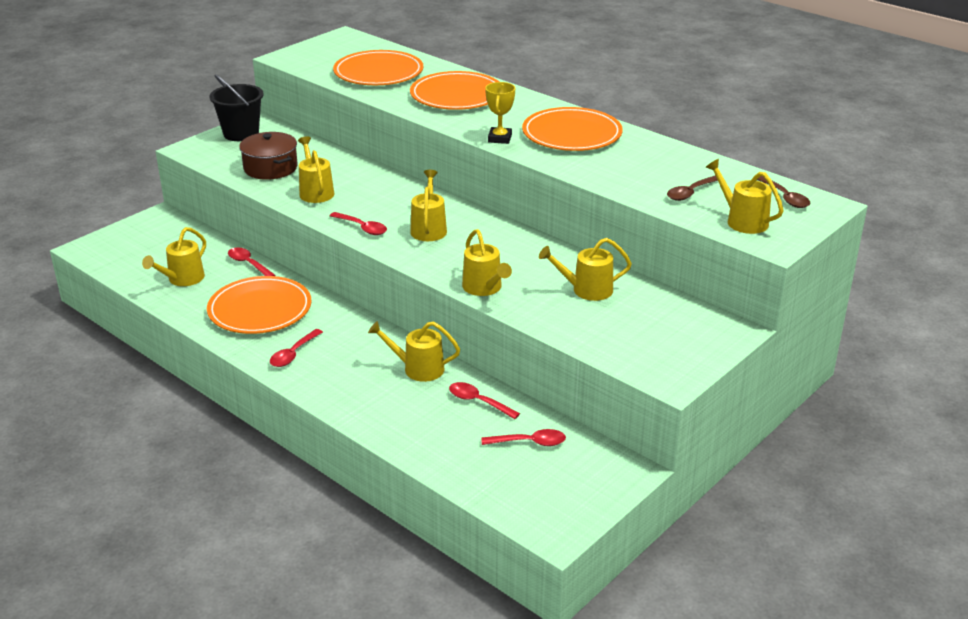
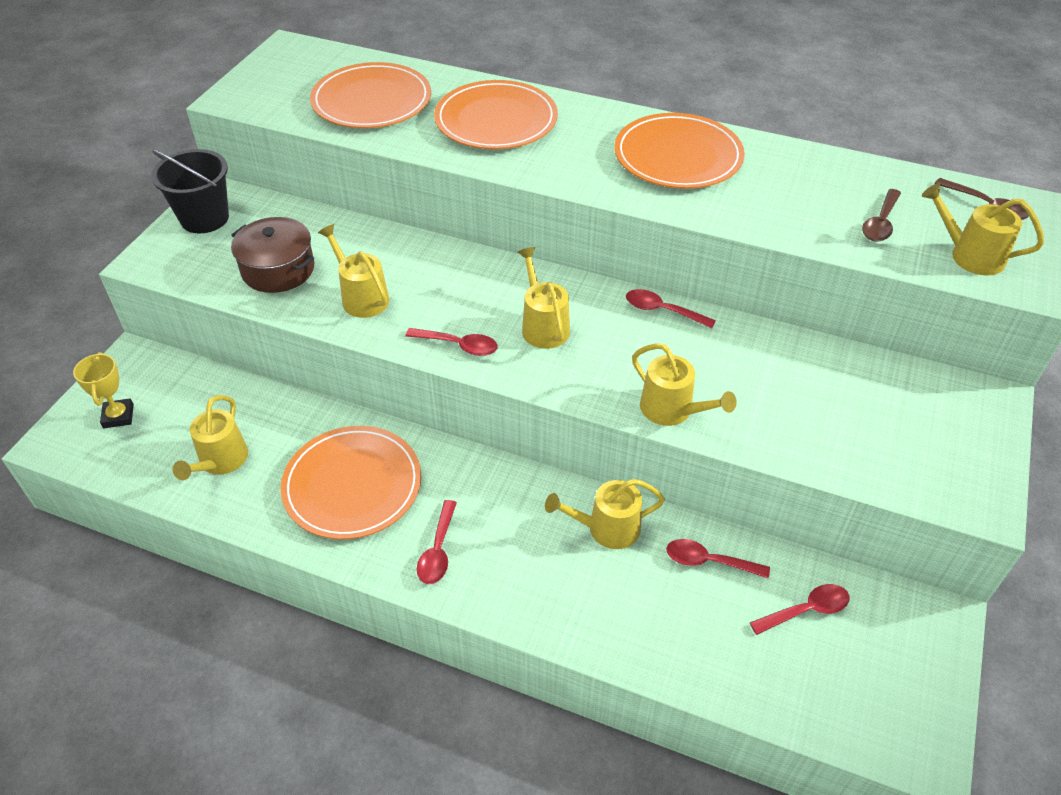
camera: 20 degrees left, 15 degrees up
red spoon [228,247,275,276] -> red spoon moved to [626,289,716,328]
yellow trophy [485,82,516,144] -> yellow trophy moved to [73,352,134,428]
yellow watering can [539,238,632,301] -> none

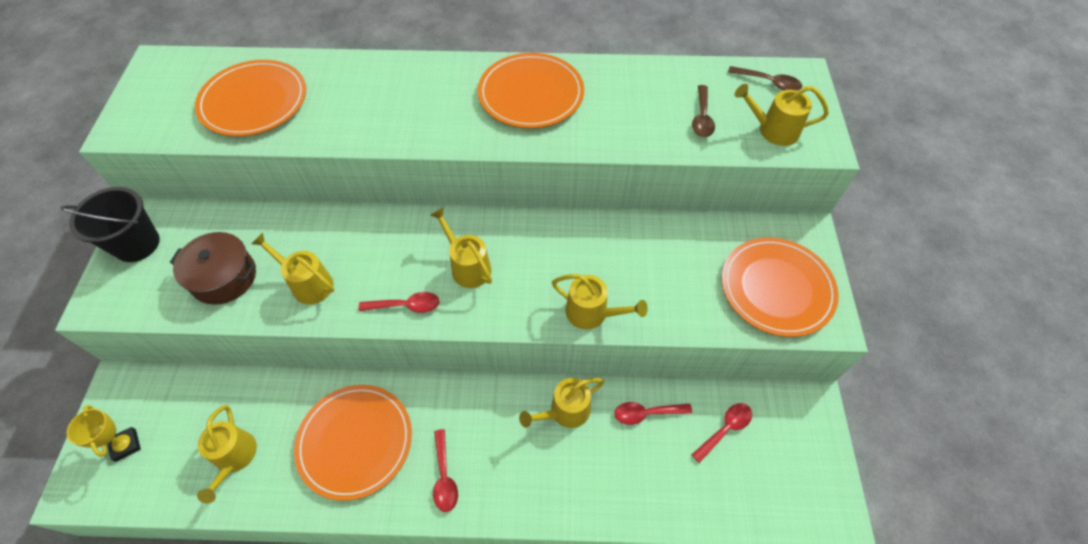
camera: 20 degrees left, 10 degrees up
orange plate [434,80,558,149] -> orange plate moved to [722,237,839,337]
red spoon [626,289,716,328] -> none

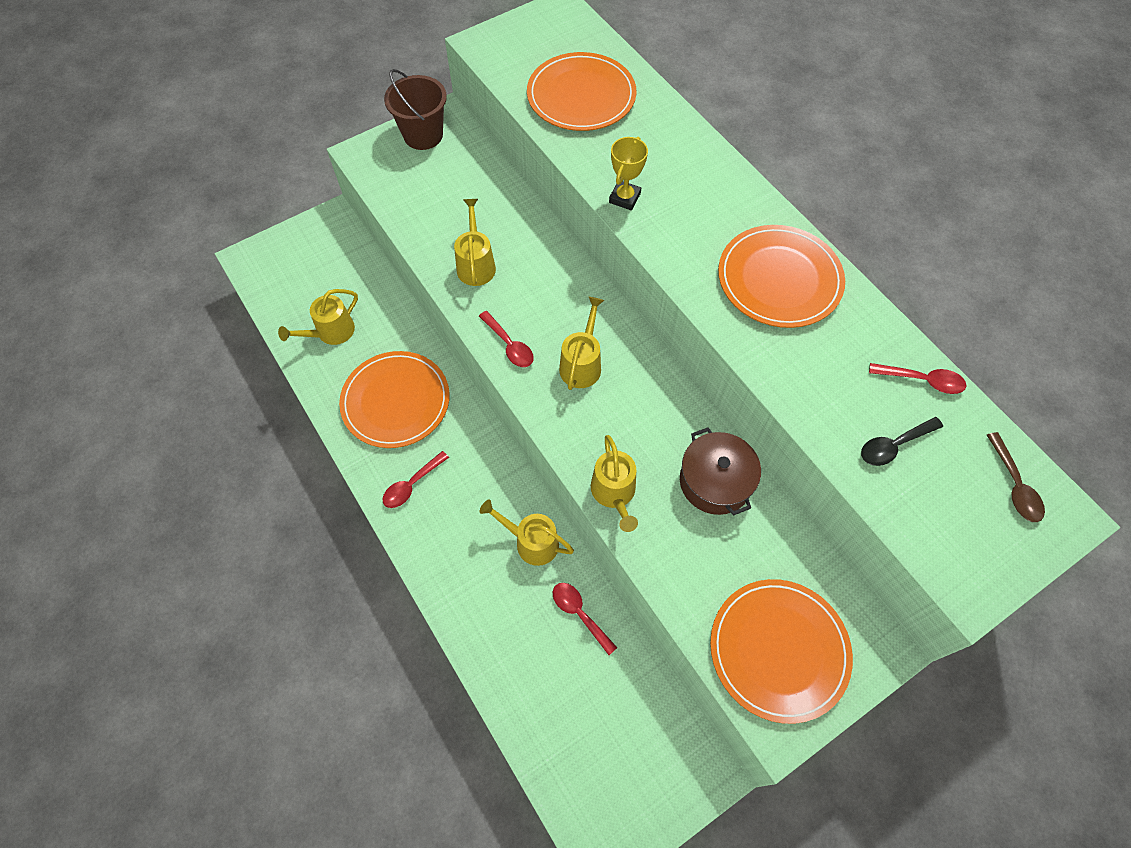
camera: 55 degrees right, 5 degrees up
black bucket [61,187,160,262] -> brown bucket [384,69,447,150]
yellow trophy [67,405,141,462] -> yellow trophy moved to [609,137,648,210]
brown pot [170,232,256,305] -> brown pot moved to [680,427,761,515]
brown spoon [692,85,715,137] -> black spoon [861,417,943,466]
red spoon [692,403,752,463] -> red spoon moved to [869,363,967,394]
yellow watering can [734,84,829,146] -> none

